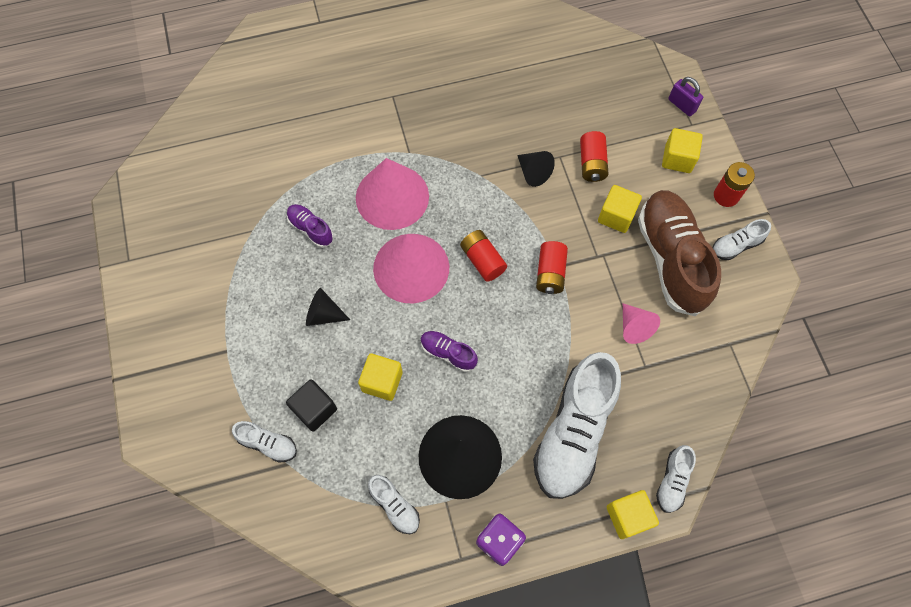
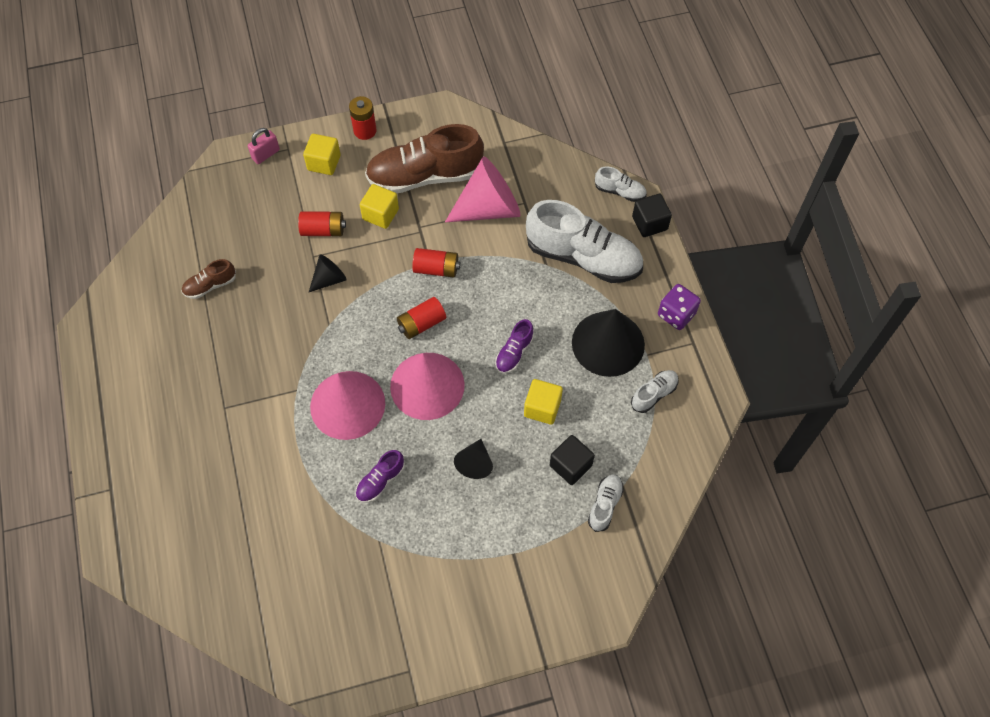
camera: 90 degrees left, 5 degrees down
yellow cube [607,490,659,539] -> black cube [632,194,672,237]
pink cone [623,303,660,344] -> pink cone [445,156,520,222], size x1.96
purple padlock [668,77,703,116] -> pink padlock [248,128,280,164]
white shoe [712,219,771,260] -> none
none -> brown shoe [181,259,236,299]

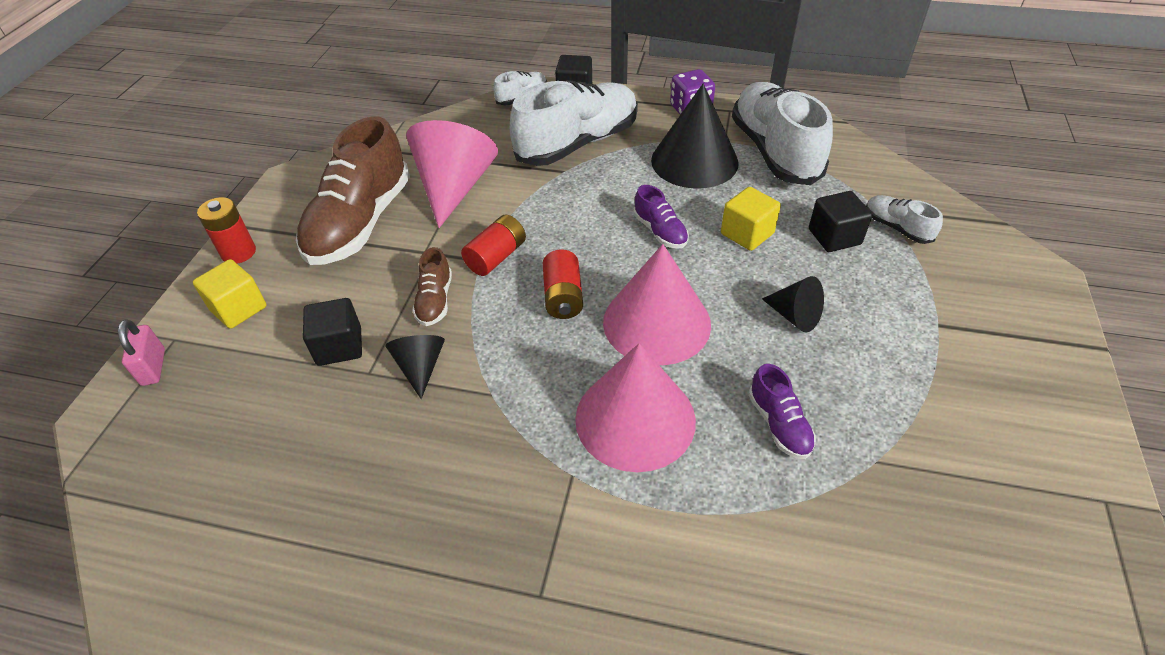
camera: 60 degrees left, 15 degrees down
brown shoe [181,259,236,299] -> brown shoe moved to [412,247,452,326]
red battery [298,211,346,236] -> black cube [303,298,362,366]
yellow cube [360,184,399,229] -> none
white shoe [631,370,679,413] -> white shoe [732,82,833,185], size x2.21

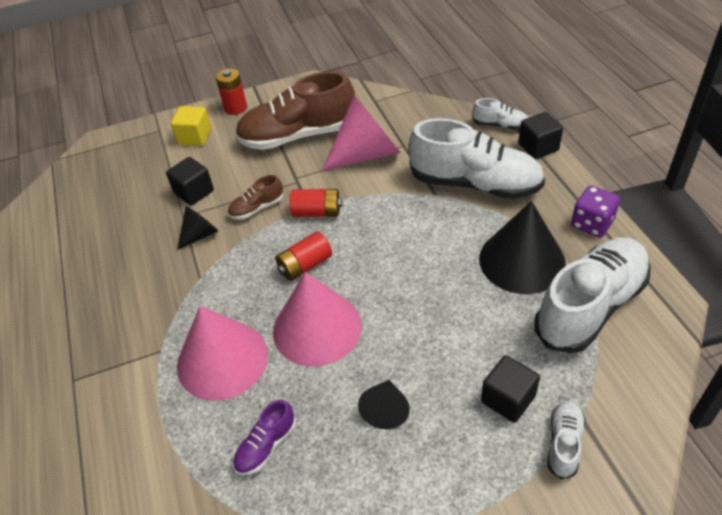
camera: 60 degrees right, 0 degrees up
pink padlock [118,319,165,386] -> none
purple shoe [634,185,689,249] -> none
yellow cube [721,187,781,251] -> none

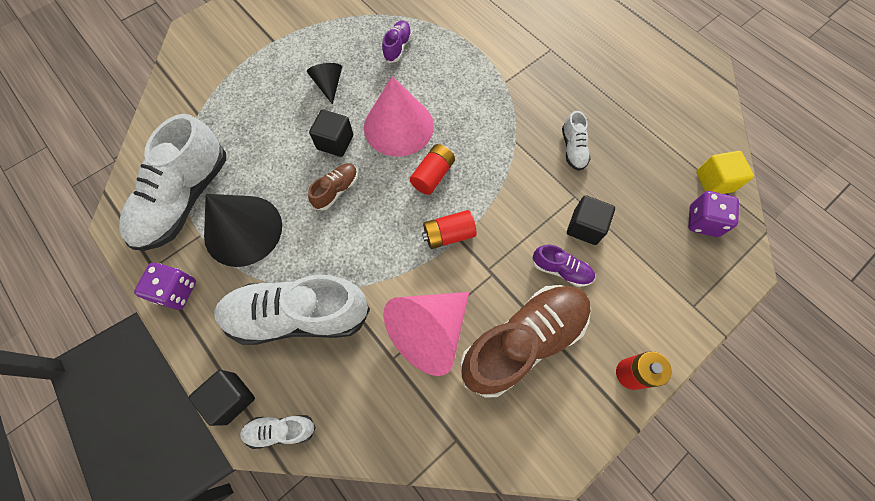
camera: 155 degrees right, 20 degrees up
yellow cube [171,106,211,146] -> yellow cube moved to [696,151,754,194]
black cone [177,206,218,250] -> none
pink cone [177,306,268,401] -> none
brown shoe [228,175,283,220] -> brown shoe moved to [308,163,358,211]
black cube [481,355,540,423] -> black cube moved to [309,109,353,157]
white shoe [547,401,586,479] -> white shoe moved to [562,111,591,171]
none -> purple shoe [532,244,595,287]
none -> purple dice [688,191,739,237]

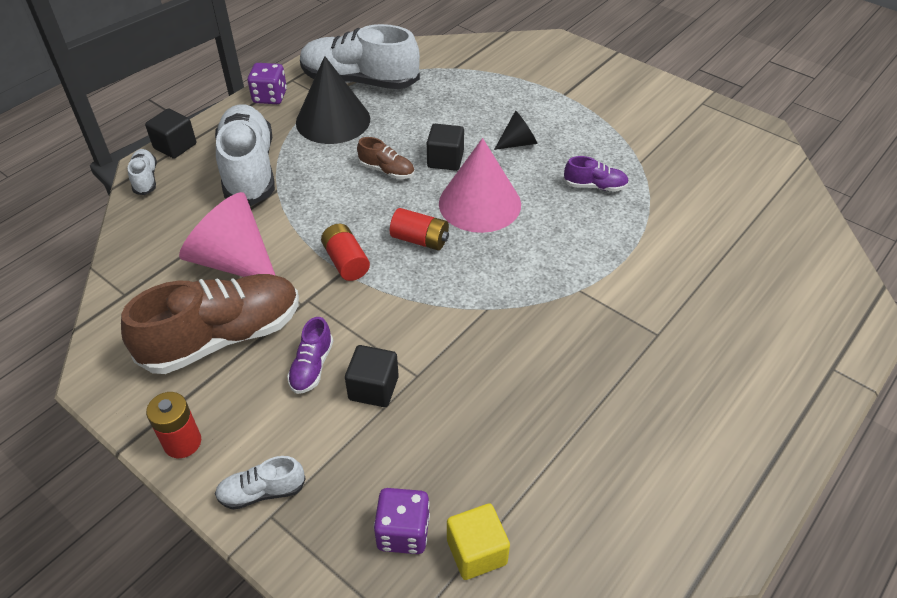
camera: 80 degrees right, 20 degrees down
brown shoe [460,285,591,397] -> brown shoe turned 75 degrees counterclockwise [121,274,299,374]
white shoe [562,111,591,171] -> white shoe moved to [215,456,306,510]

